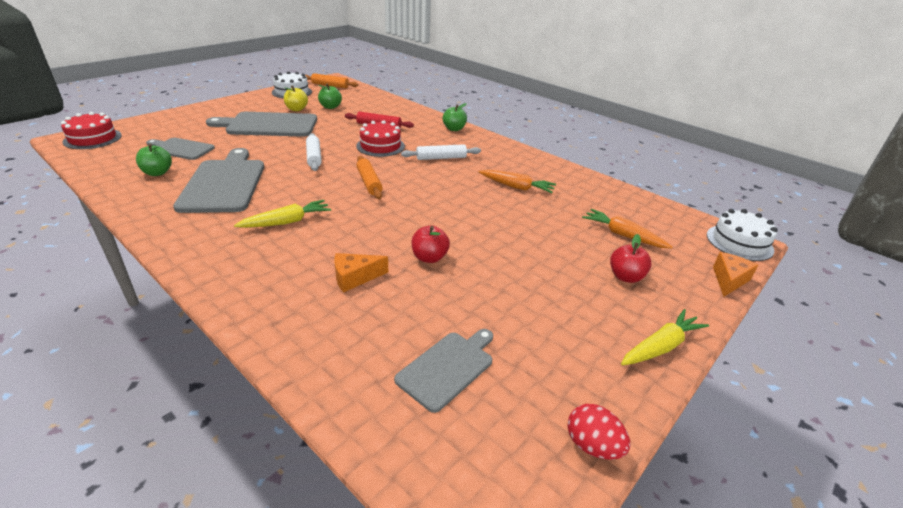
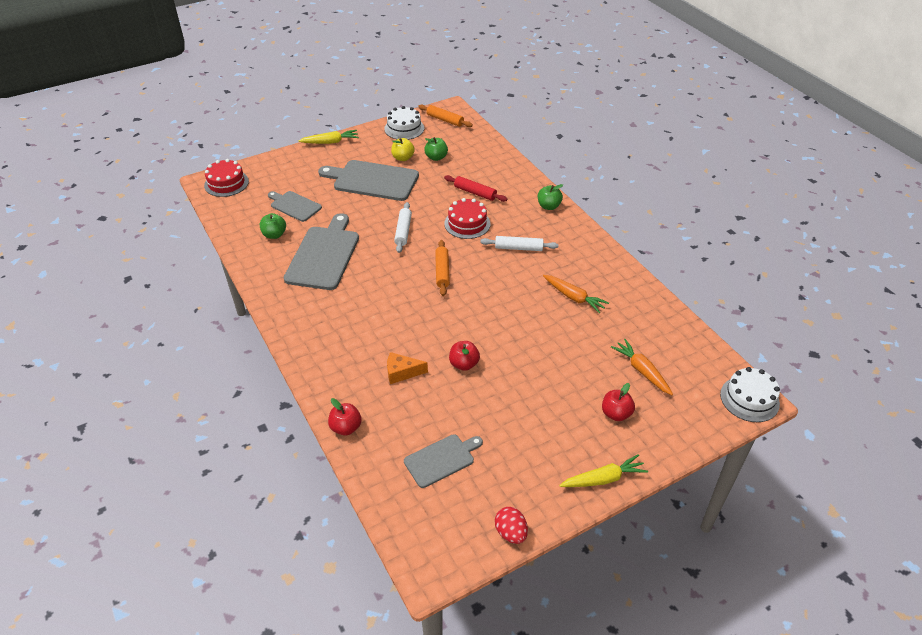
camera: 20 degrees right, 10 degrees up
yellow carrot [234,200,331,228] -> yellow carrot moved to [298,130,359,144]
orange cheese [713,252,758,297] -> none
none -> red apple [328,398,362,436]

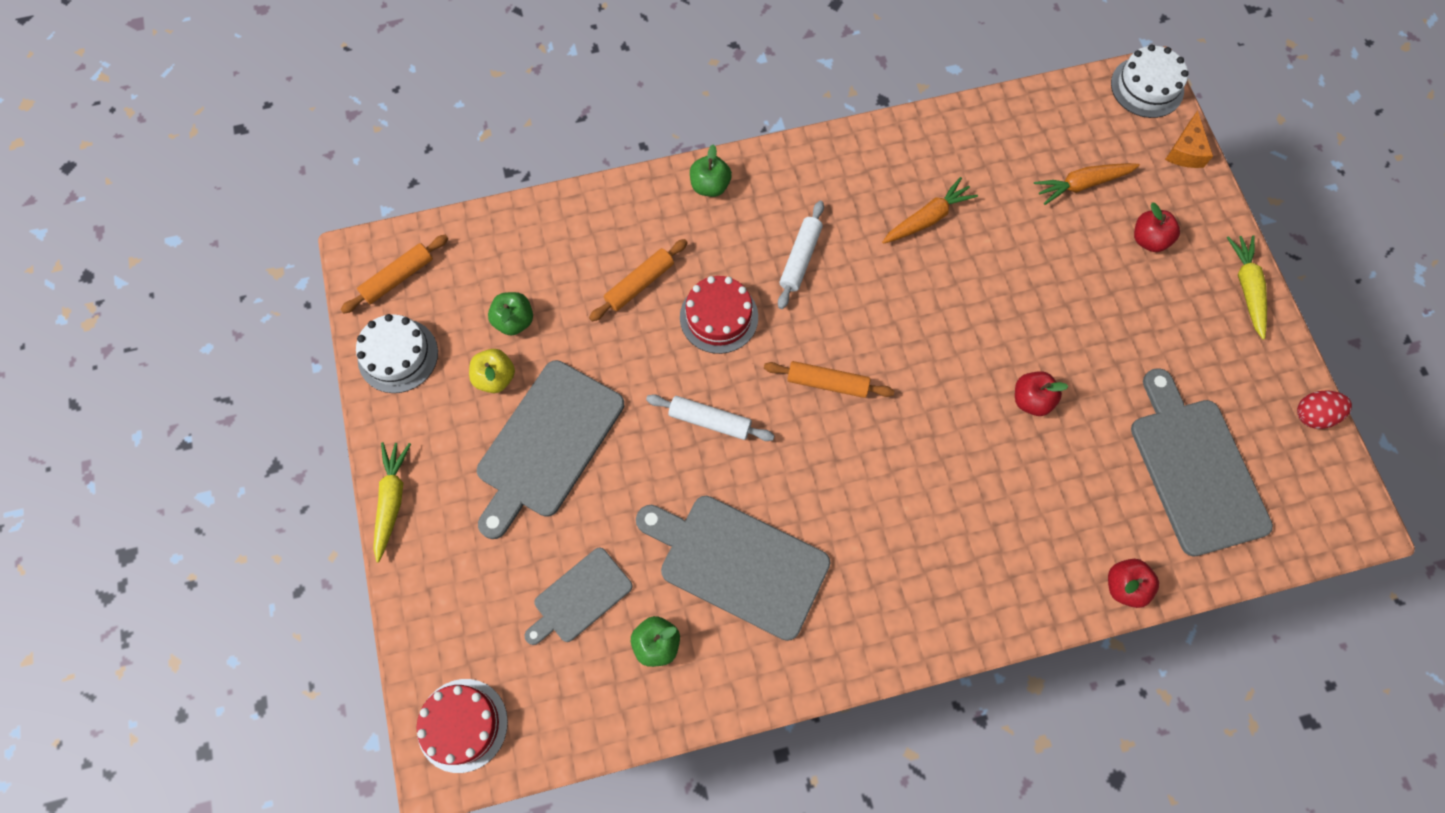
camera: 75 degrees left, 25 degrees up
orange cheese [387,352,428,384] -> orange cheese moved to [1165,111,1213,168]
grey cutting board [404,434,483,488] -> grey cutting board [1131,368,1273,556], size x1.73
red rolling pin [444,175,507,202] -> orange rolling pin [589,239,688,322]

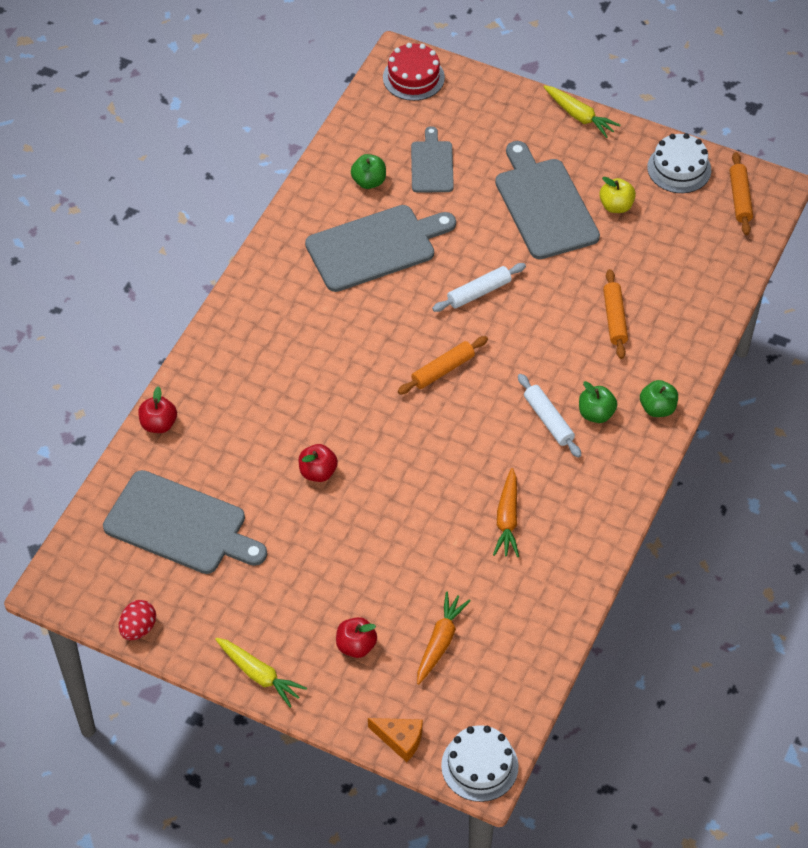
camera: 130 degrees right, 15 degrees down
green apple [488,292,533,336] -> green apple moved to [579,381,617,423]
red cake [680,276,758,354] -> none
orange cheese [1165,111,1213,168] -> orange cheese turned 150 degrees clockwise [368,718,423,762]

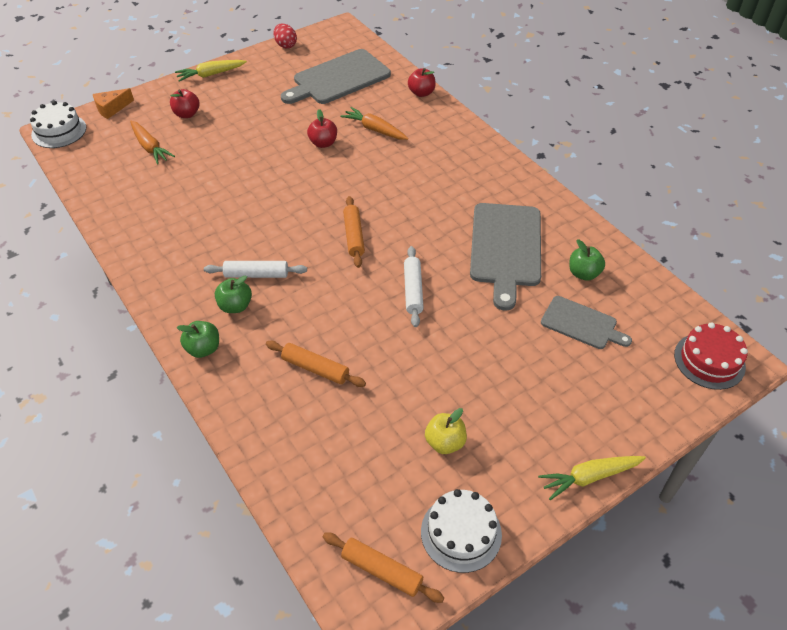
camera: 120 degrees right, 5 degrees down
orange carrot [493,468,519,557] -> orange carrot moved to [340,107,408,140]
grey cutting board [495,141,600,259] -> none

